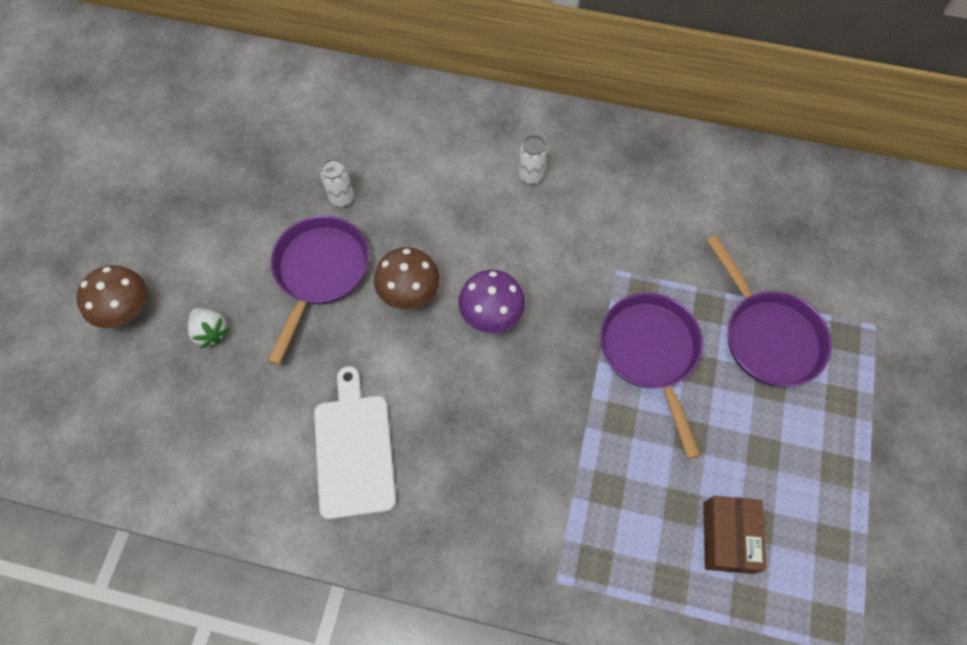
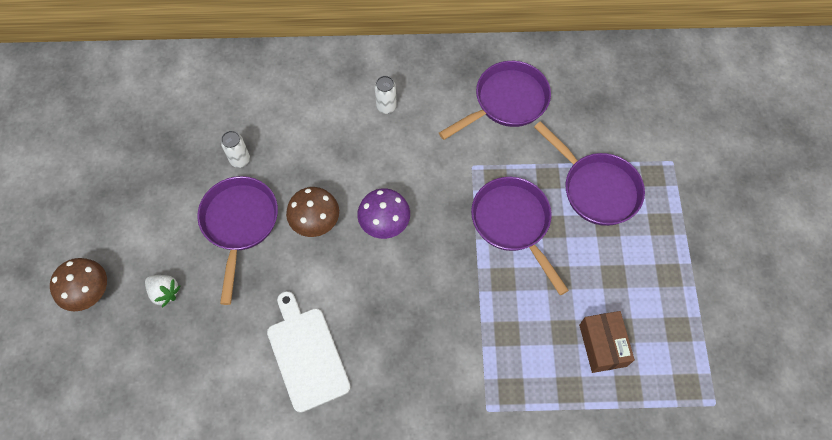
camera: 15 degrees left, 0 degrees up
none -> purple pan [439,61,551,140]

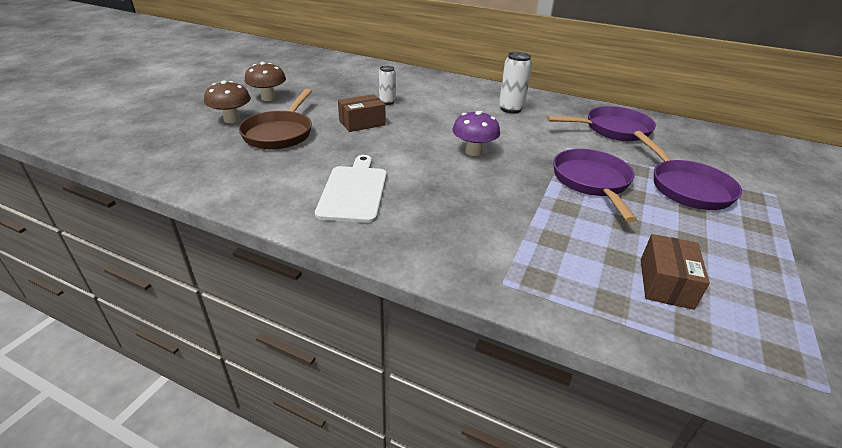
camera: 25 degrees right, 30 degrees down
white strawberry [145,275,181,307] -> brown pan [238,89,312,150]
purple pan [197,176,278,305] -> brown box [338,94,386,132]
brown mushroom [286,187,339,237] -> brown mushroom moved to [245,62,286,101]
white can [375,76,397,114] -> white can [499,52,532,114], size x1.54

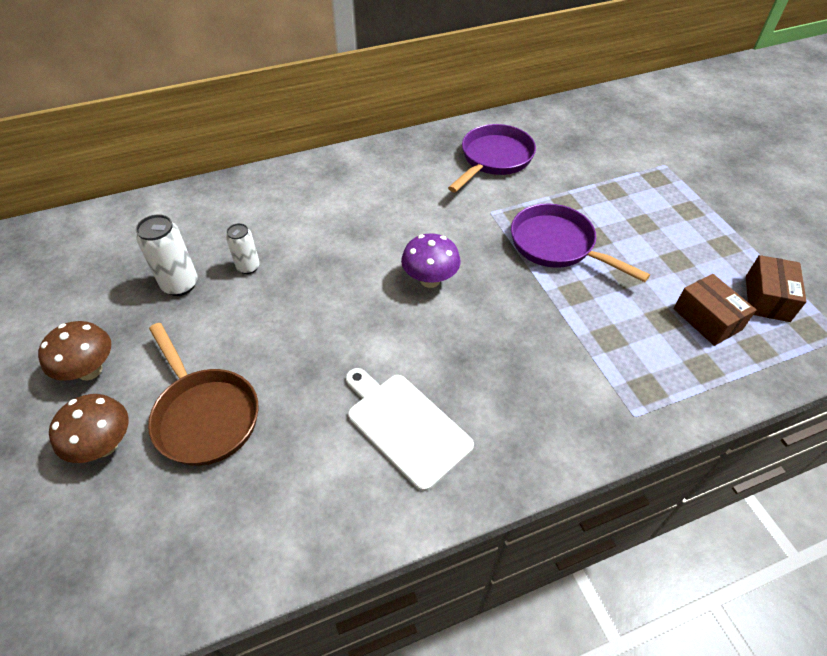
camera: 45 degrees left, 15 degrees up
brown box [338,94,386,132] -> brown box moved to [746,255,807,322]
white can [499,52,532,114] -> white can moved to [136,214,198,296]
purple pan [634,131,742,210] -> none

